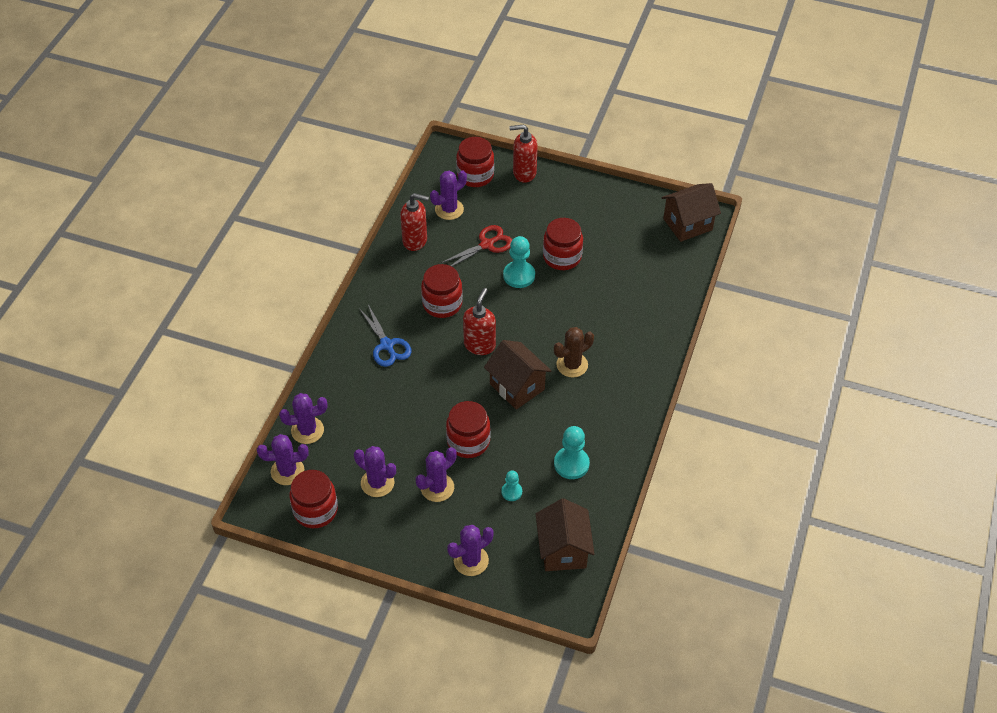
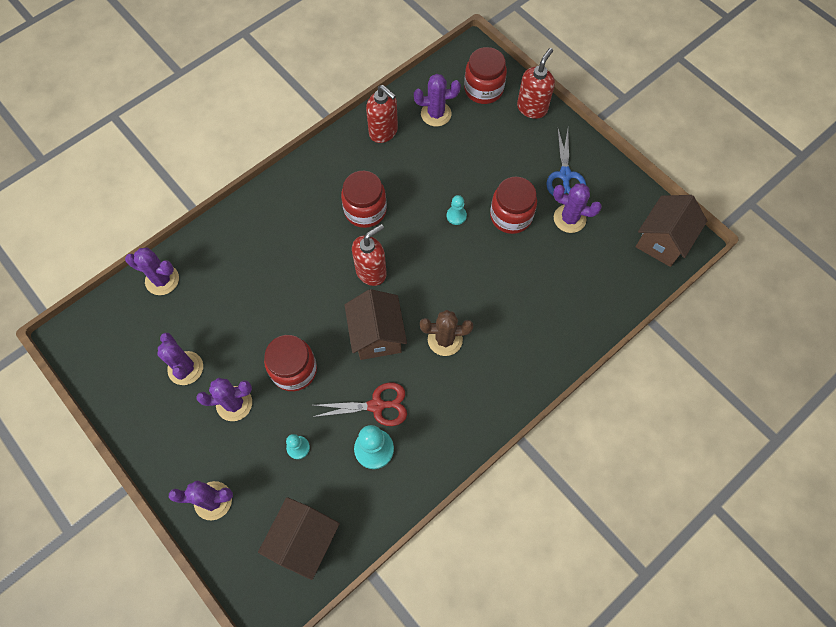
camera: 30 degrees right, 15 degrees up
purple cactus [257,434,309,485] -> purple cactus moved to [553,183,602,233]
red jar [289,470,338,528] -> none
blue scissors [359,305,412,367] -> blue scissors moved to [546,129,586,196]
red scissors [441,225,512,266] -> red scissors moved to [313,382,407,426]
turquoise pawn [503,236,535,288] -> turquoise pawn [447,195,467,225], size x0.58
red soap dispenser [509,124,538,183] -> red soap dispenser turned 90 degrees clockwise [517,48,555,119]
brown house [662,183,721,242] -> brown house turned 60 degrees counterclockwise [636,195,707,267]

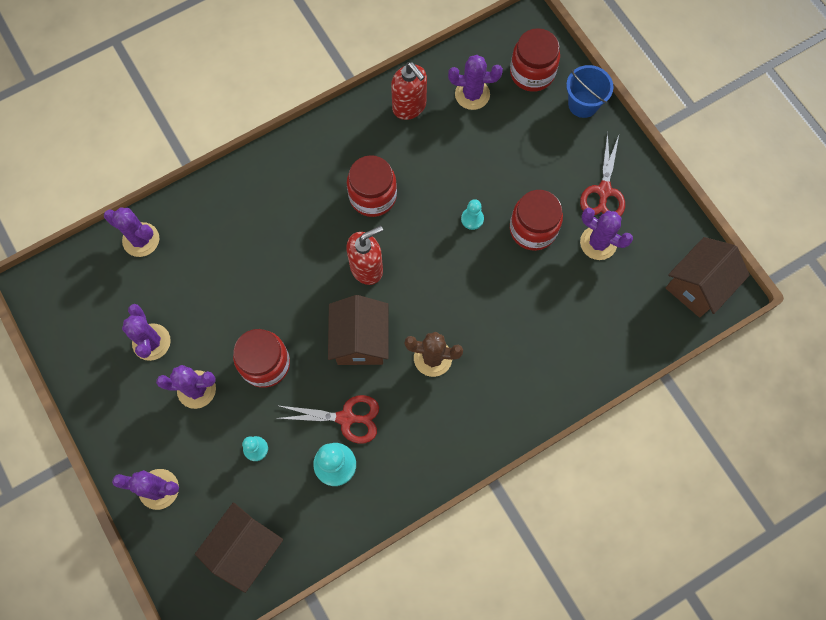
camera: 10 degrees right, 5 degrees up
red soap dispenser [517,48,555,119] -> blue bucket [566,65,614,118]
blue scissors [546,129,586,196] -> red scissors [580,132,625,217]

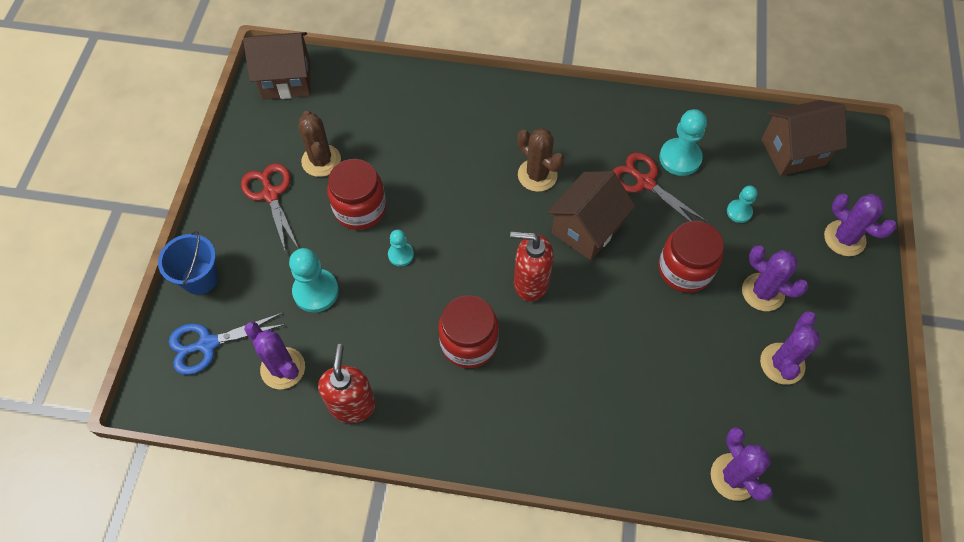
camera: 140 degrees left, 10 degrees down
red jar [510,28,560,92] -> blue scissors [169,313,286,375]
red scissors [580,132,625,217] -> red scissors turned 75 degrees counterclockwise [241,163,299,253]
purple cactus [580,208,633,260] -> brown cactus [298,111,341,177]
none -> turquoise pawn [289,248,339,313]

